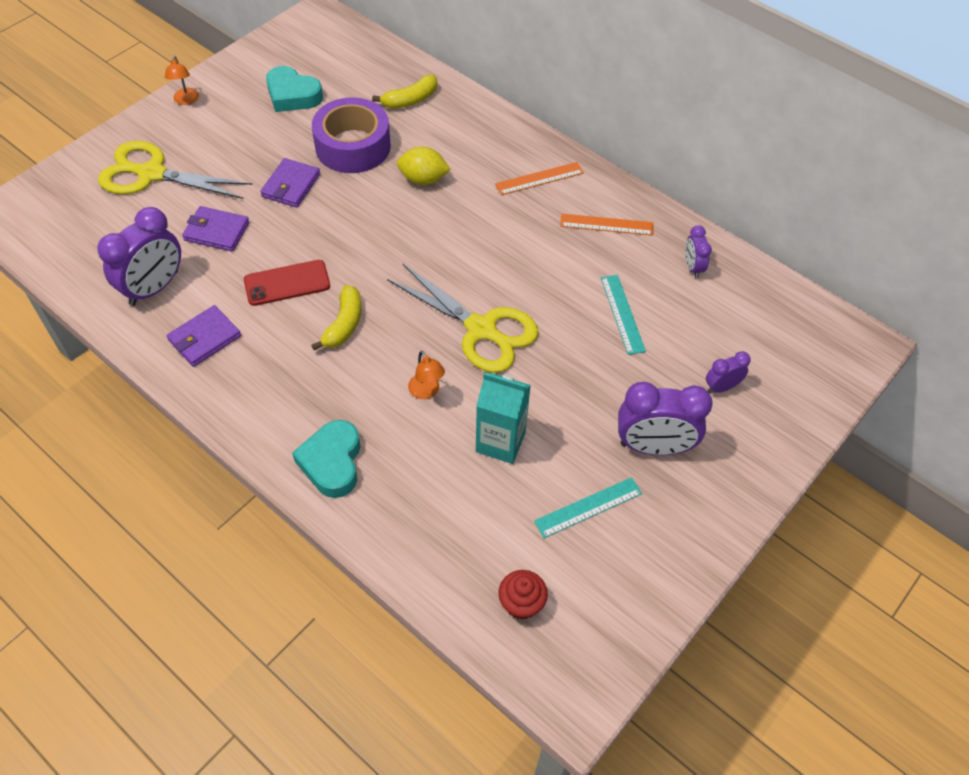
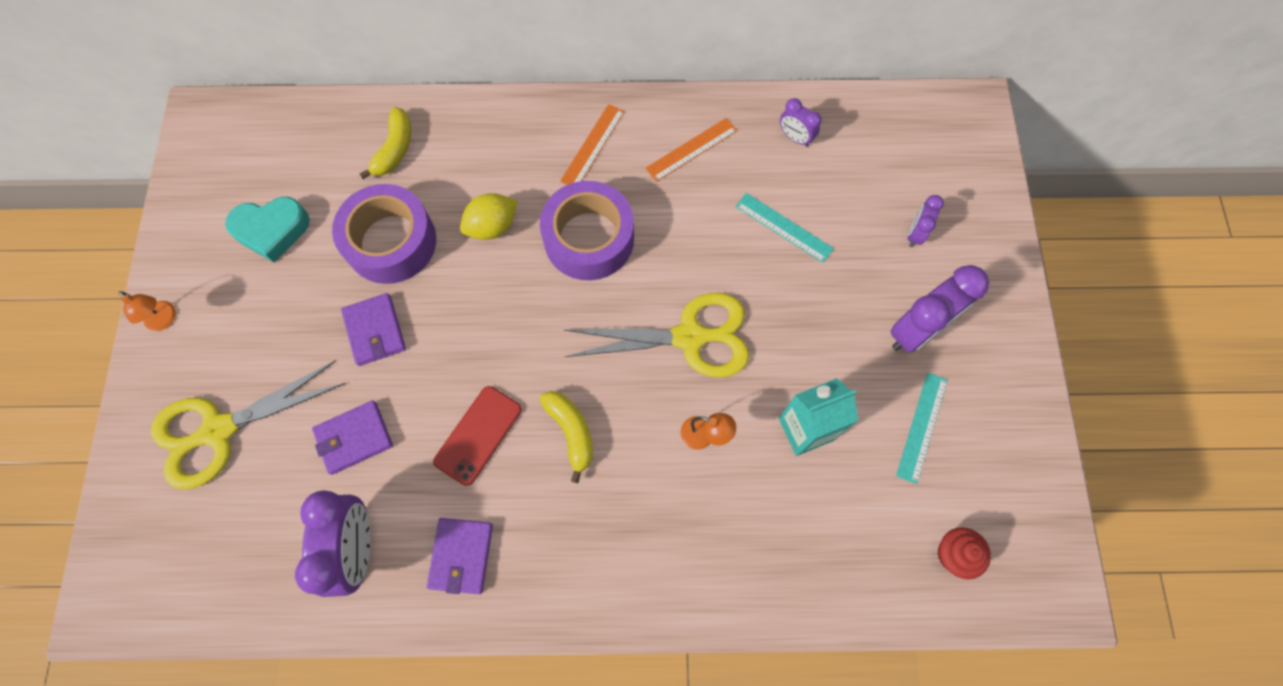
camera: 40 degrees left, 15 degrees up
turquoise heart [292,420,360,498] -> none
none -> purple tape [540,181,634,280]

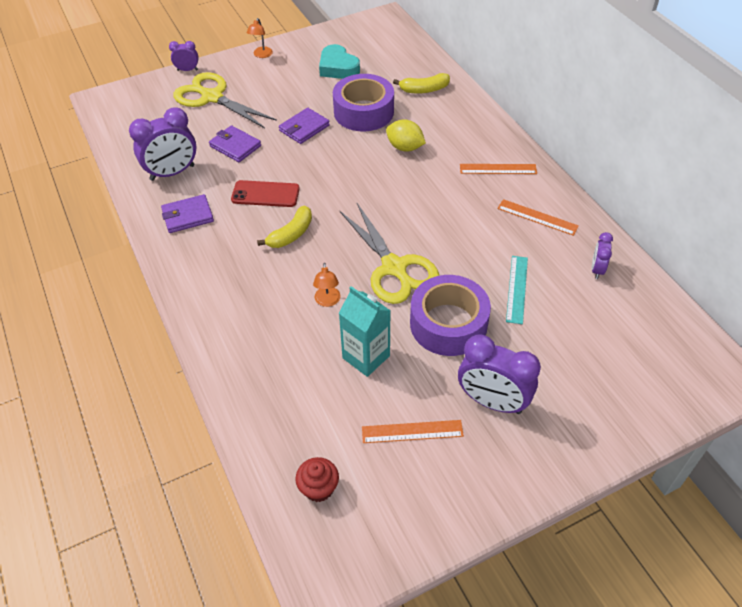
camera: 65 degrees right, 20 degrees down
purple tape [540,181,634,280] -> purple tape moved to [410,275,491,356]
turquoise ruler [896,372,948,484] -> orange ruler [362,420,464,443]
purple clock [908,195,944,247] -> purple clock moved to [169,41,199,71]

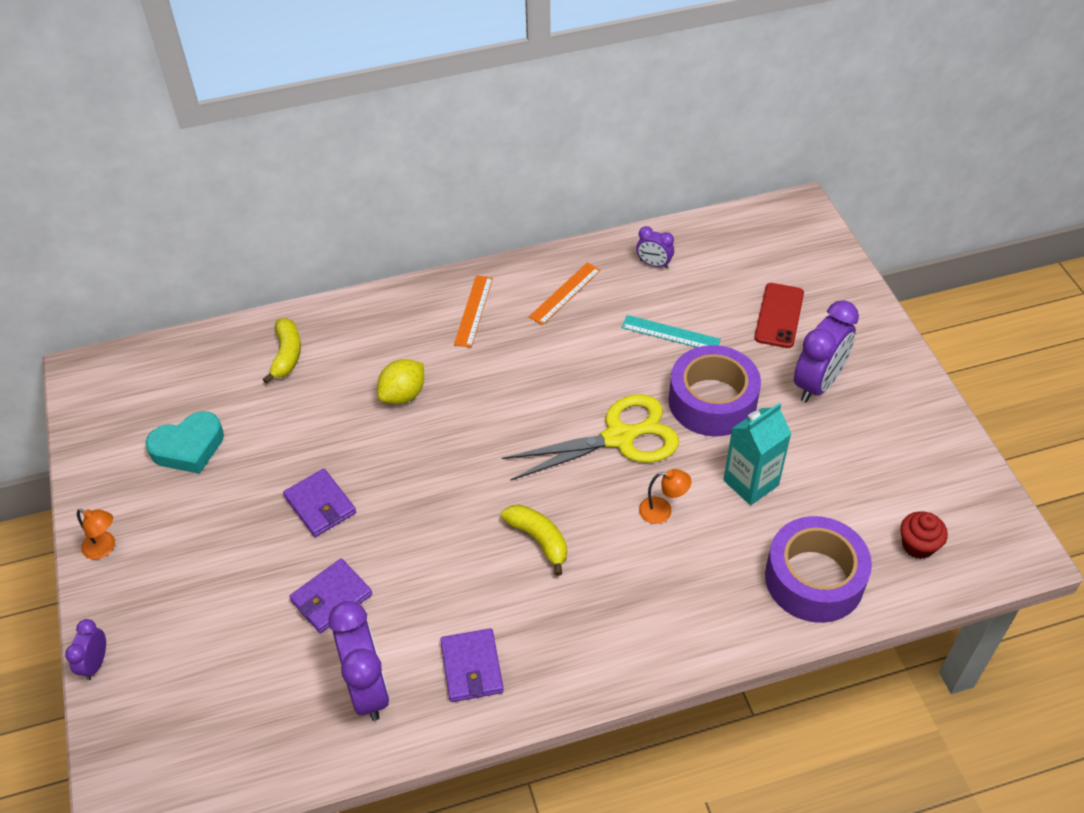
camera: 80 degrees left, 0 degrees up
yellow scissors [173,72,277,128] -> none
red phone [231,180,300,207] -> red phone moved to [754,283,804,348]
purple tape [333,74,394,132] -> purple tape moved to [765,516,872,623]
orange ruler [362,420,464,443] -> none

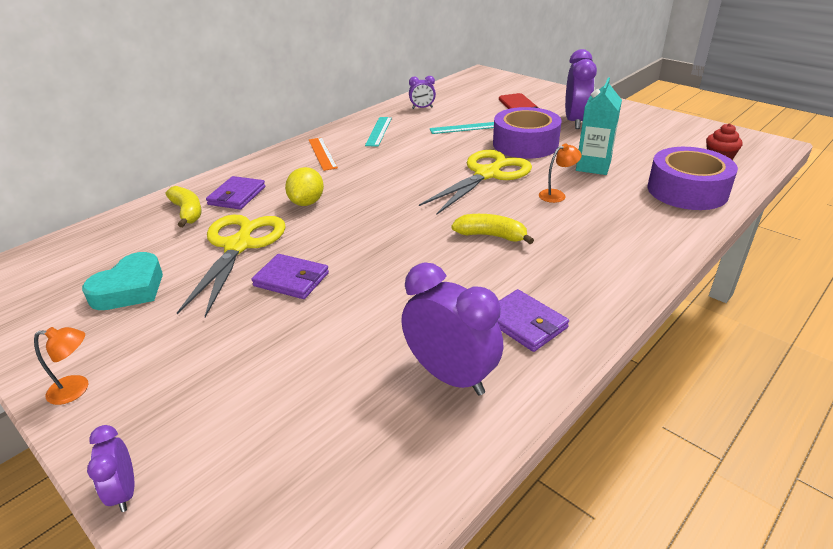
camera: 30 degrees left, 15 degrees down
purple wallet [289,558,372,633] -> purple wallet moved to [206,176,265,209]
orange ruler [529,263,601,325] -> turquoise ruler [365,117,392,147]
none -> yellow scissors [177,214,286,317]

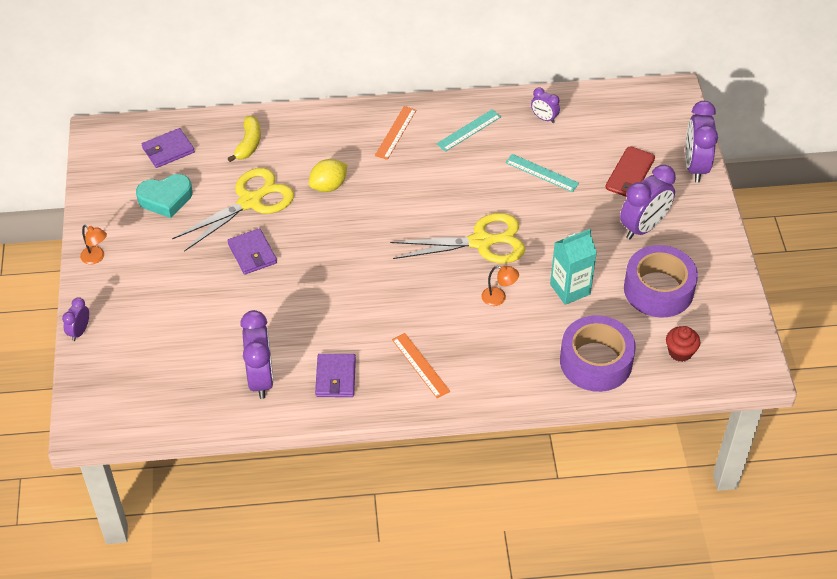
camera: 40 degrees right, 15 degrees up
purple wallet [206,176,265,209] -> purple wallet moved to [142,128,195,168]
yellow banana [451,214,534,244] -> none
purple tape [493,107,562,159] -> purple tape moved to [624,245,698,317]
none -> orange ruler [392,333,450,398]
none -> purple clock [686,101,718,183]

